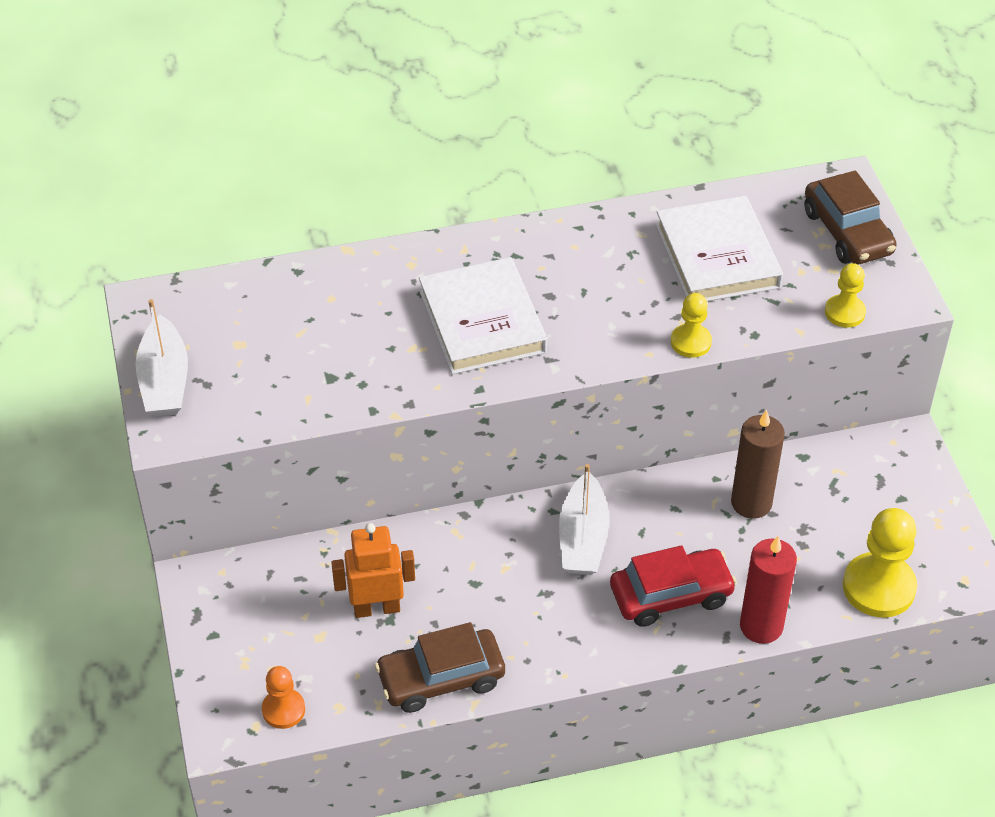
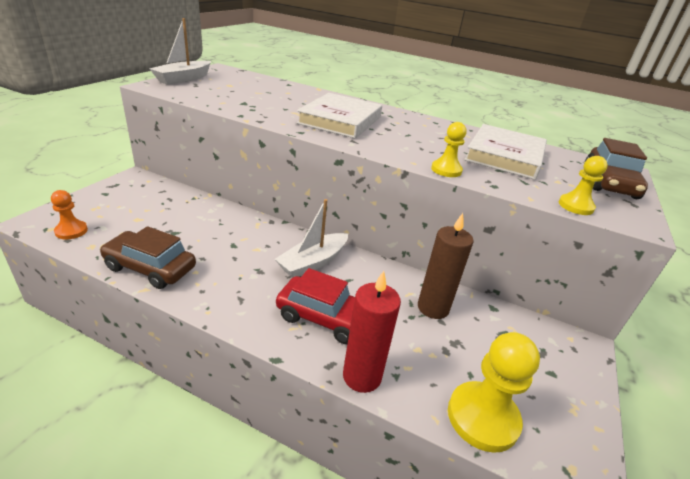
camera: 35 degrees right, 15 degrees down
orange robot [331,523,415,618] -> none

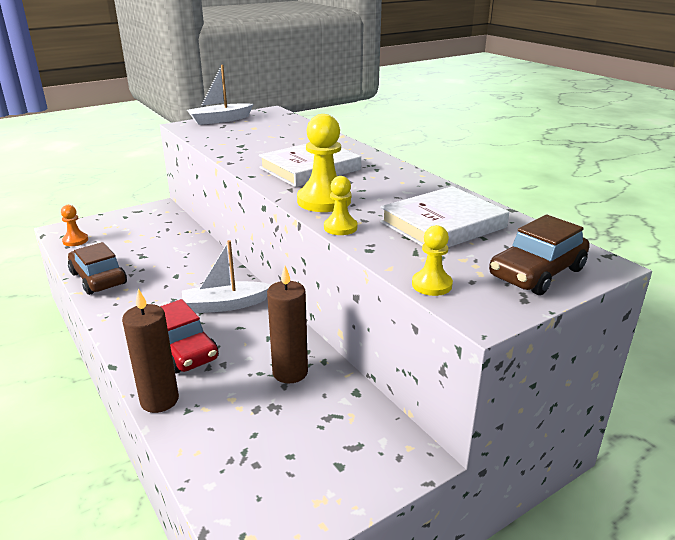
camera: 35 degrees right, 5 degrees down
red candle [343,271,401,393] -> brown candle [122,289,179,413]
yellow pawn [448,332,540,453] -> yellow pawn moved to [297,114,351,212]

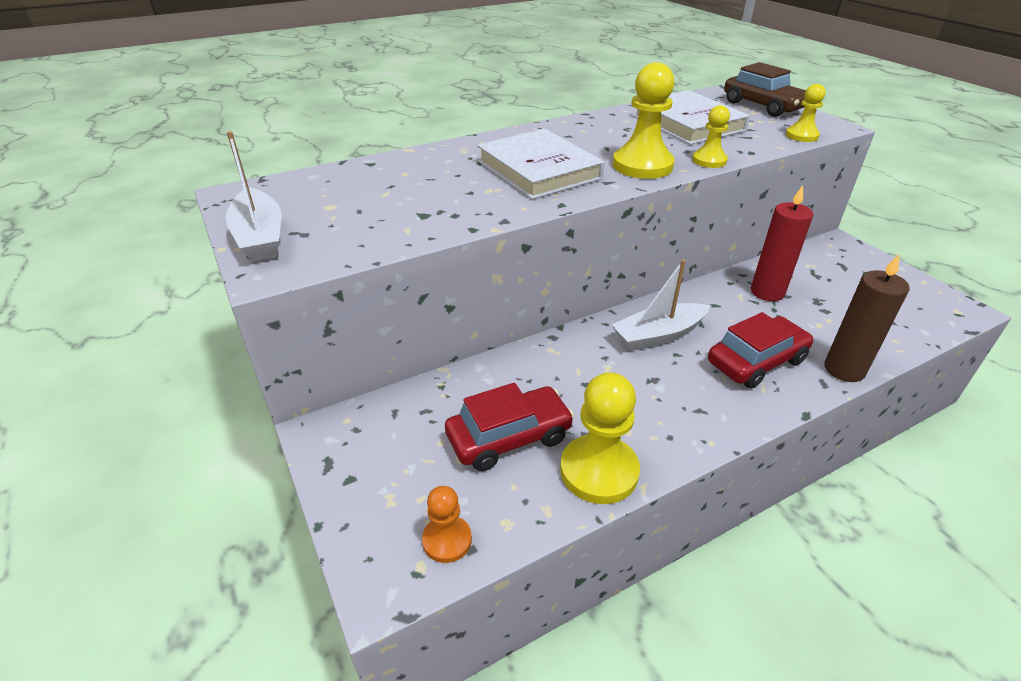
camera: 85 degrees left, 10 degrees up
brown car [68,242,127,295] -> yellow pawn [560,372,640,504]
white boat [182,240,271,313] -> white boat turned 75 degrees clockwise [612,259,710,351]
brown candle [267,266,308,383] -> red candle [751,185,813,301]
none -> red car [445,383,574,471]

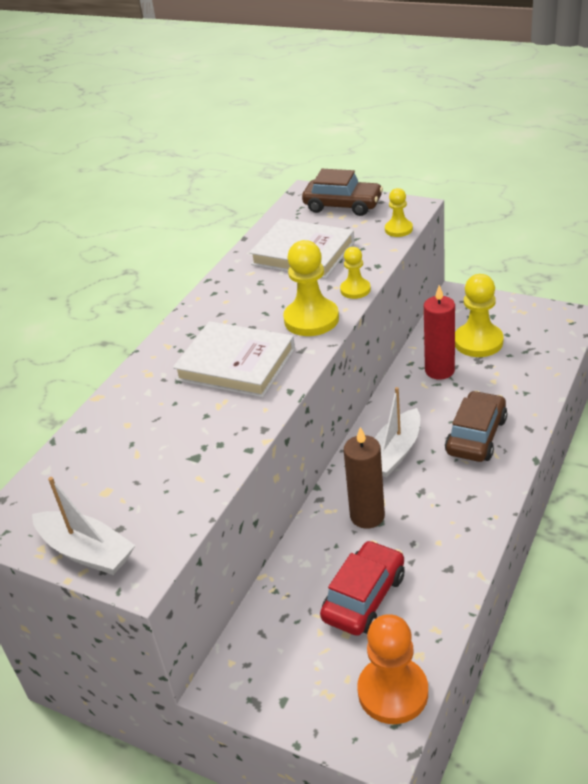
camera: 30 degrees left, 0 degrees up
orange pawn [422,486,472,563] -> orange pawn [357,614,428,724], size x1.76
yellow pawn [560,372,640,504] -> yellow pawn moved to [455,274,504,357]
red car [708,312,813,389] -> brown car [445,391,507,462]
brown candle [824,254,910,382] -> brown candle moved to [344,427,385,529]

